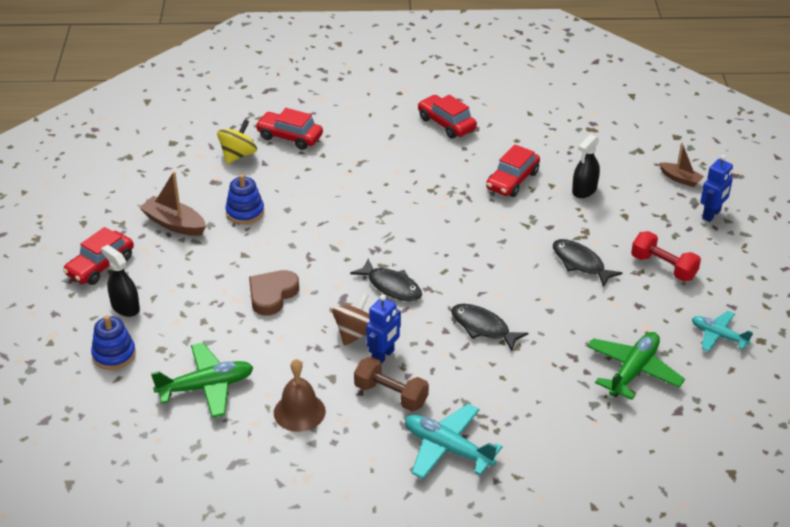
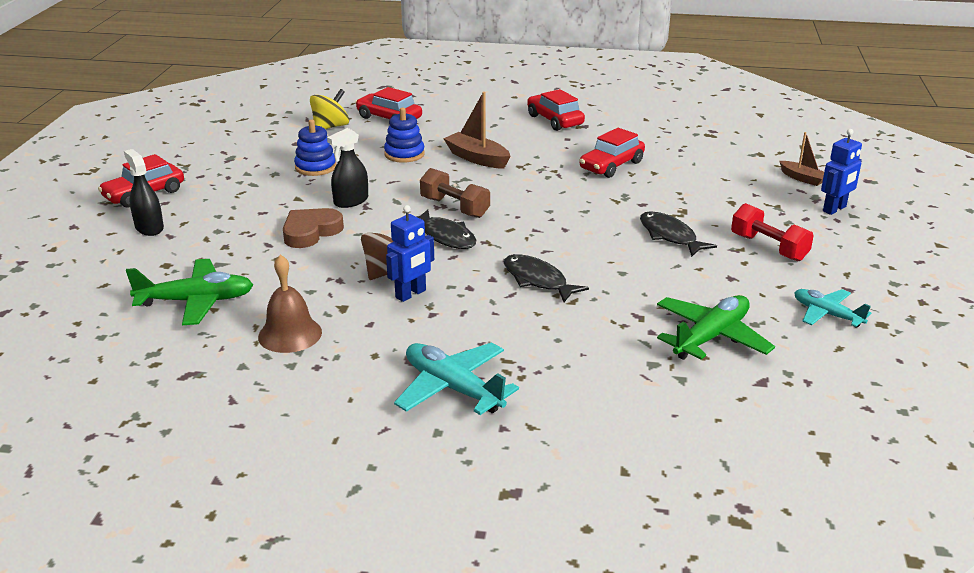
camera: 10 degrees right, 10 degrees down
blue stacking toy [91,315,136,370] -> blue stacking toy moved to [384,108,425,163]
brown boat [139,171,206,236] -> brown boat moved to [443,92,510,169]
brown dumbbell [354,357,429,411] -> brown dumbbell moved to [420,168,490,218]
black spray bottle [572,134,600,198] -> black spray bottle moved to [327,128,368,208]

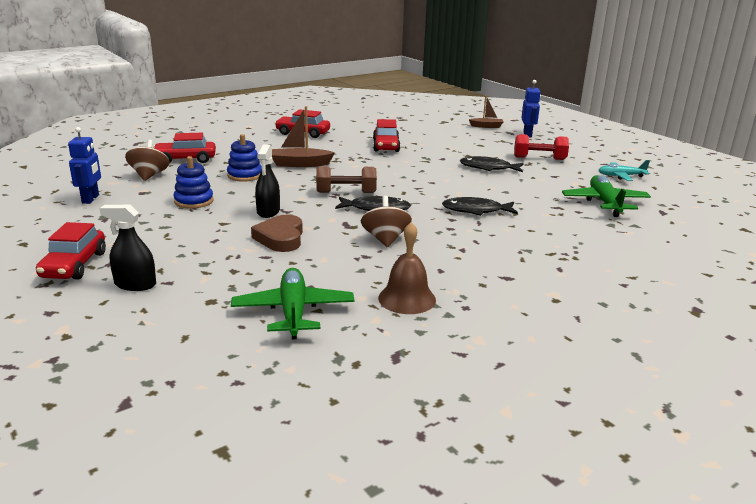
camera: 45 degrees left, 5 degrees down
green plane [126,259,253,325] -> green plane turned 45 degrees counterclockwise [231,268,355,339]
yellow spinning top [310,89,349,129] -> brown spinning top [125,140,170,181]
blue robot [386,205,434,302] -> blue robot moved to [68,127,101,204]
turquoise plane [394,342,519,415] -> none

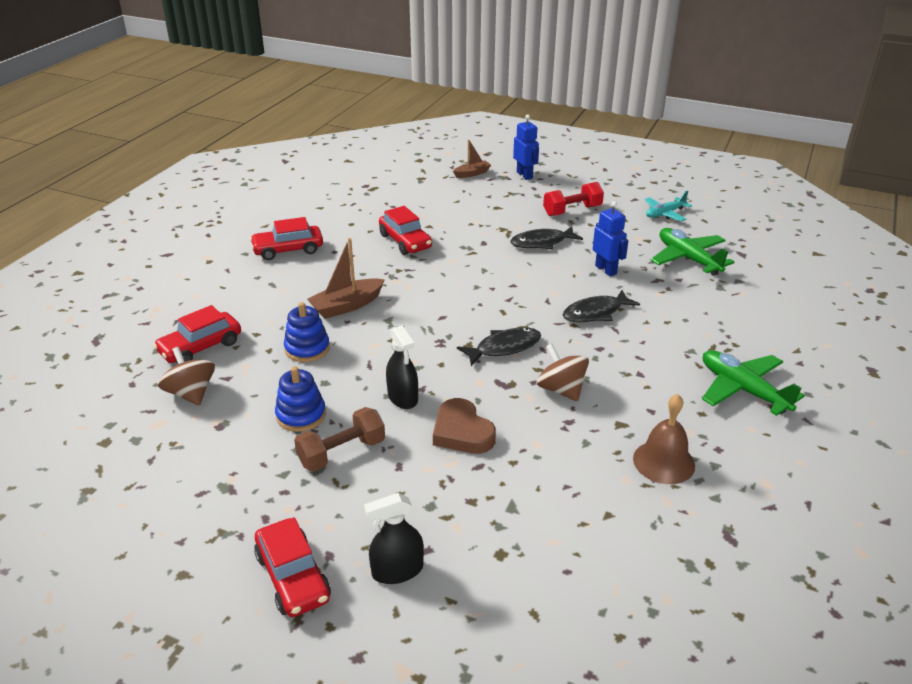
camera: 30 degrees left, 10 degrees up
blue robot [68,127,101,204] -> blue robot moved to [593,201,628,277]
green plane [231,268,355,339] -> green plane moved to [702,350,805,416]
brown dumbbell [316,166,377,193] -> brown dumbbell moved to [294,407,385,471]

